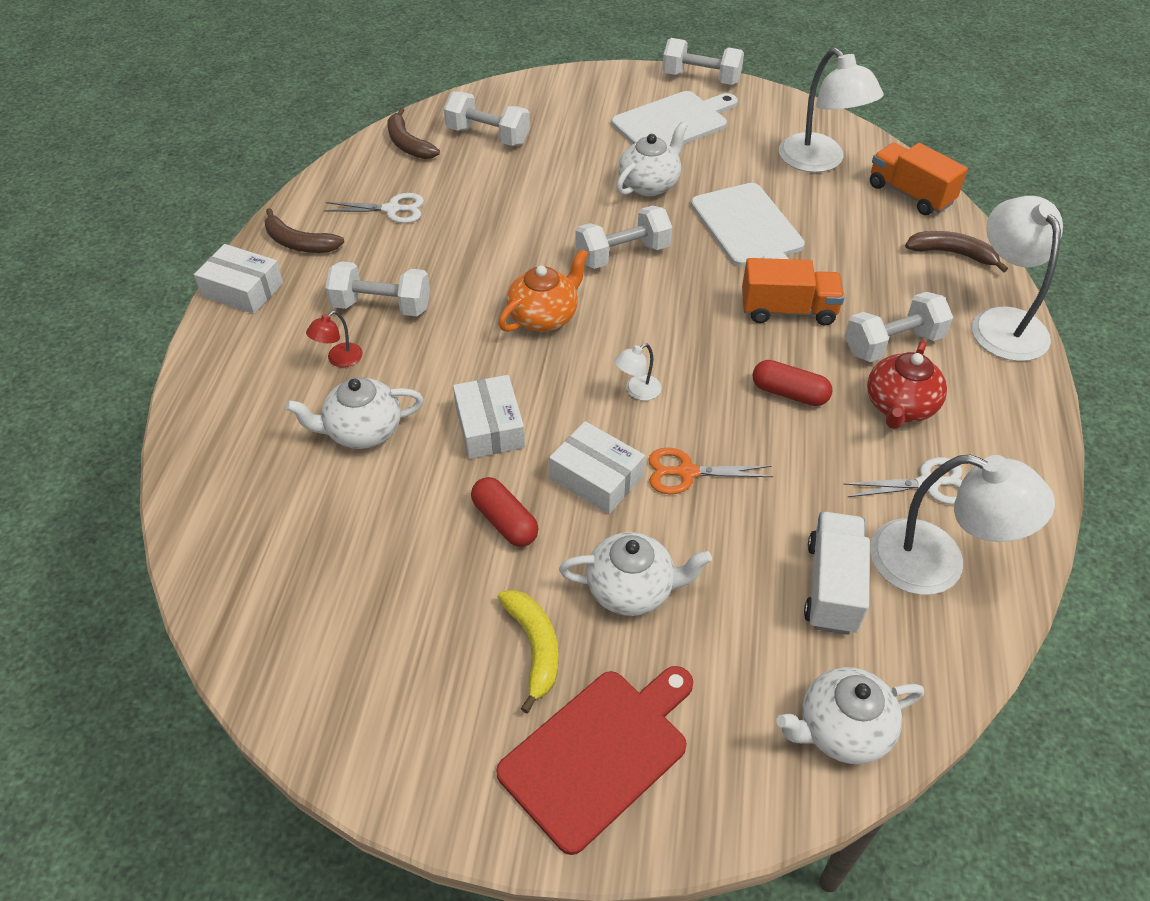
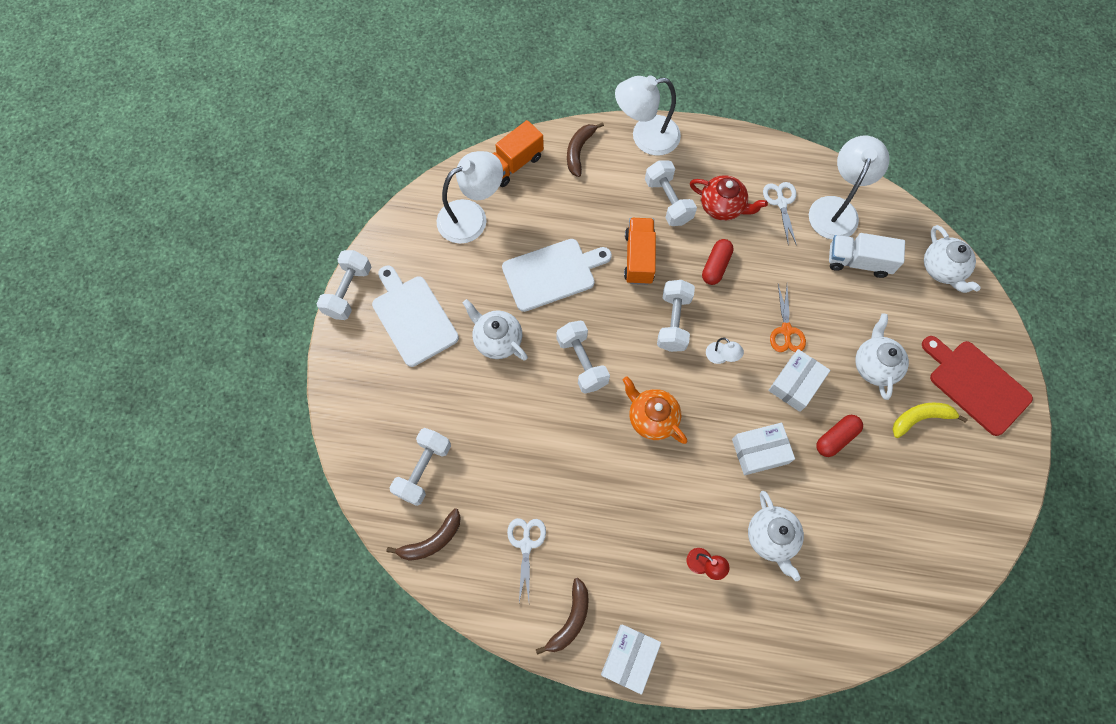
camera: 90 degrees left, 20 degrees up
white dumbbell [326,261,430,316] -> white dumbbell moved to [657,280,695,352]

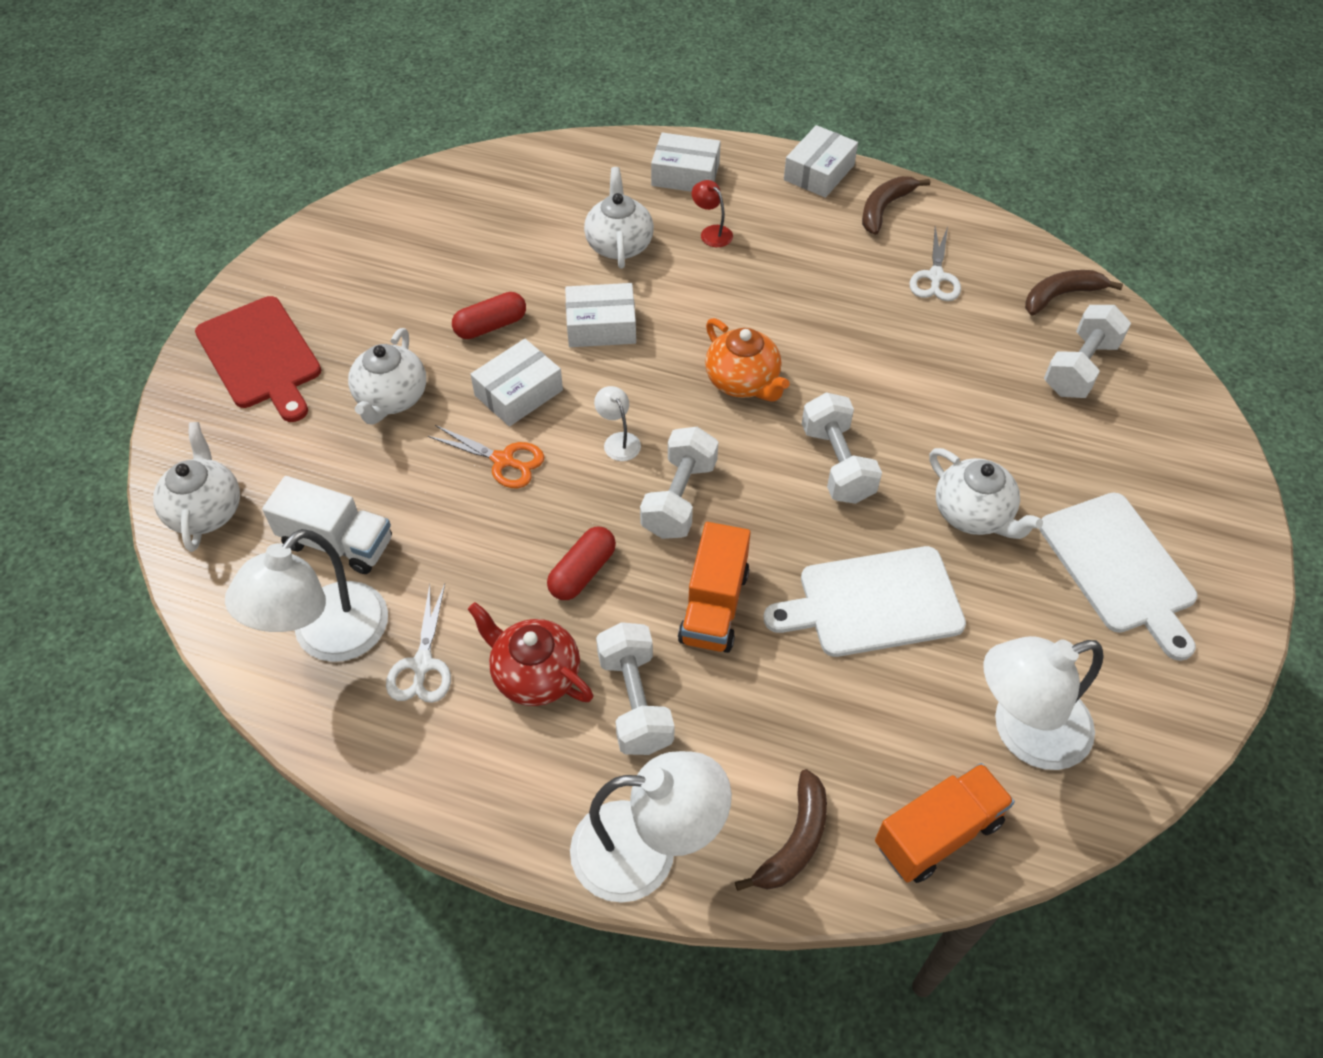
camera: 170 degrees left, 15 degrees down
white dumbbell [316,250,371,320] -> none
orange scissors [770,284,806,352] -> orange scissors turned 105 degrees clockwise [428,425,544,488]
yellow banana [892,403,968,438] -> none
none -> white box [651,133,721,192]

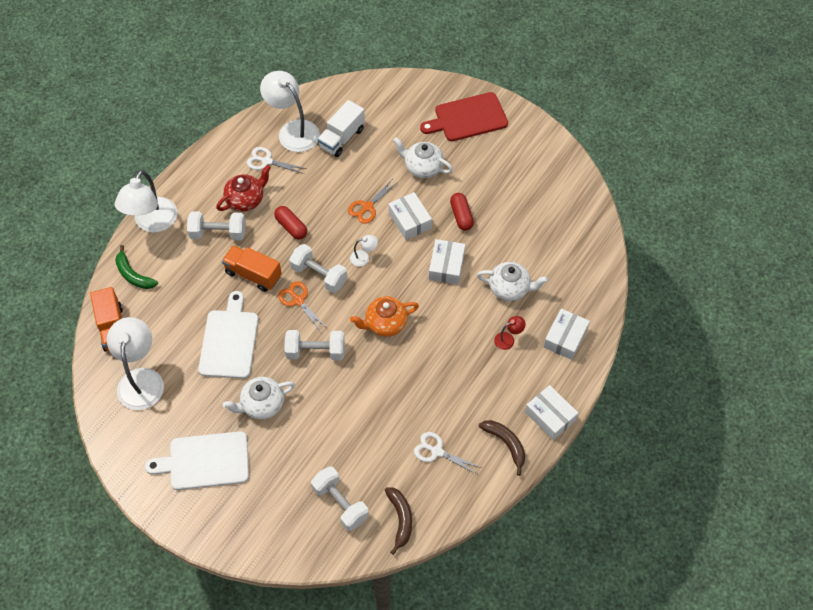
camera: 105 degrees right, 5 degrees up
white teapot [153,422,240,552] -> none
brown banana [735,769,827,891] -> green banana [115,245,158,289]
none -> orange scissors [278,281,328,333]

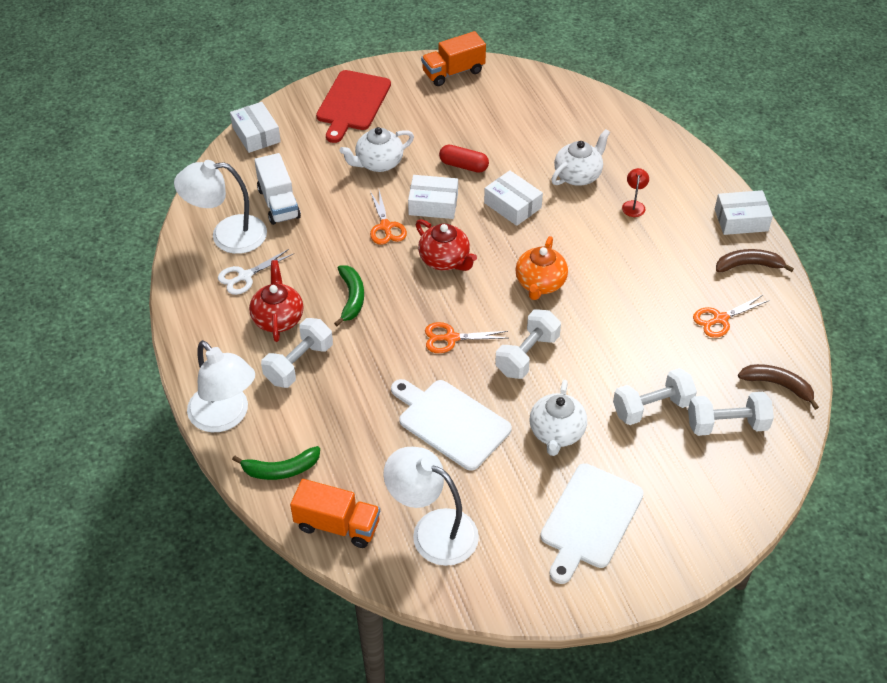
camera: 55 degrees left, 10 degrees down
orange truck [222,245,282,292] -> orange truck moved to [421,31,486,86]
red capsule [274,206,307,239] -> green banana [334,265,364,326]
white dumbbell [289,244,347,293] -> white dumbbell moved to [613,368,697,425]
white lamp [350,235,378,267] -> red teapot [416,219,477,271]
white scissors [414,432,482,475] -> orange scissors [693,295,770,338]
white box [544,309,590,360] -> white box moved to [230,102,281,153]

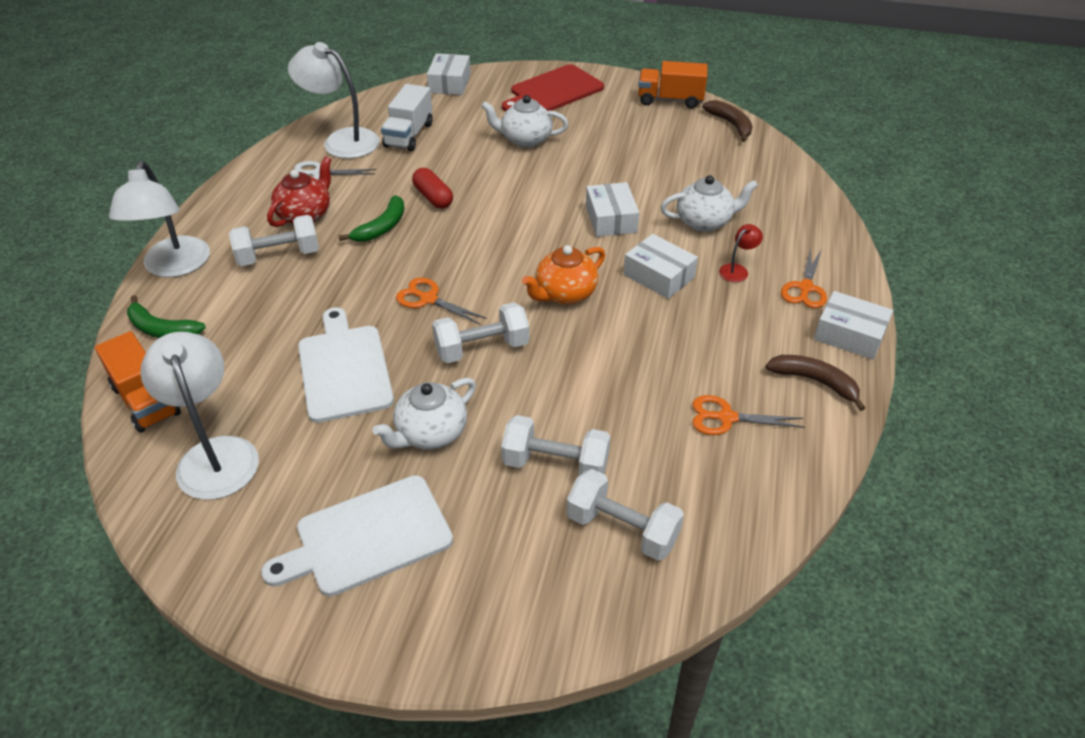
camera: 35 degrees right, 5 degrees down
orange scissors [370,190,407,245] -> orange scissors moved to [781,247,827,308]
white box [408,175,458,219] -> white box moved to [623,234,698,299]
red teapot [416,219,477,271] -> none
red capsule [439,144,489,173] -> red capsule moved to [412,168,453,209]
brown banana [738,364,819,410] -> brown banana moved to [702,100,753,142]

